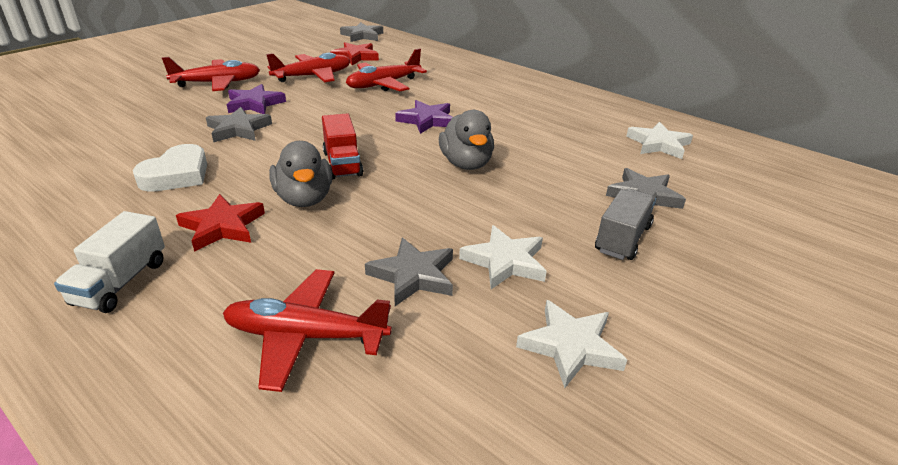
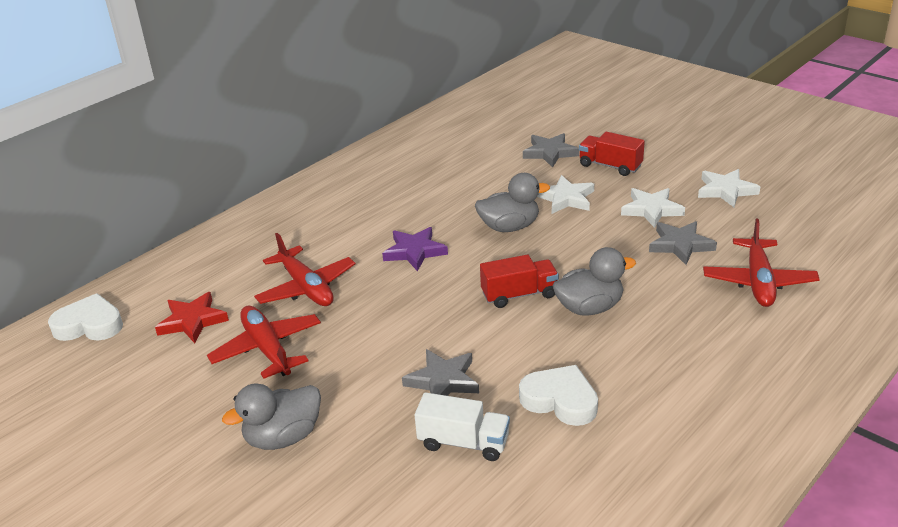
camera: 85 degrees left, 0 degrees up
white truck [54,211,165,313] -> white truck moved to [415,392,510,461]
red plane [162,57,260,91] -> grey duck [222,383,321,450]
red star [176,194,265,252] -> none
purple star [227,84,286,114] -> none
grey star [340,22,383,42] -> white heart [48,293,123,341]
grey truck [595,189,656,260] -> red truck [579,132,645,176]
white star [626,122,693,159] -> white star moved to [537,175,594,214]

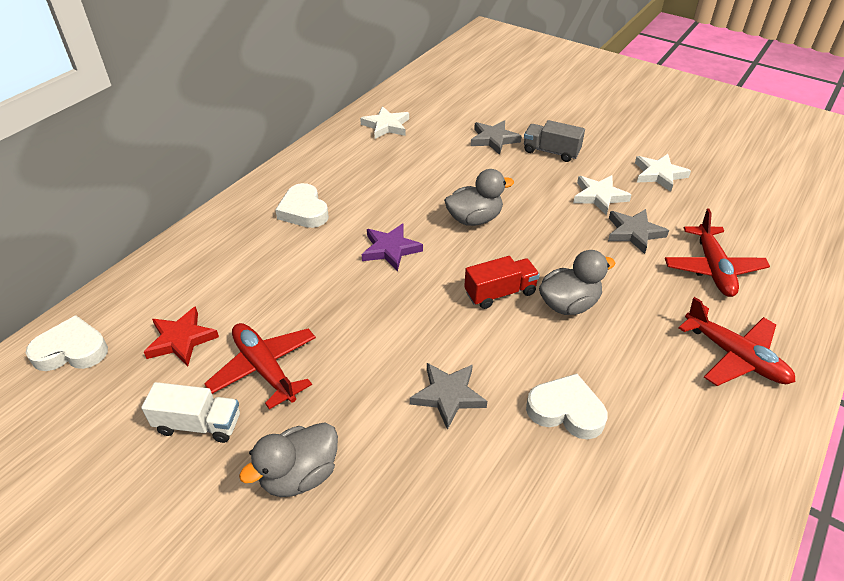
camera: 10 degrees left, 10 degrees up
red plane [254,233,355,306] -> red plane moved to [679,297,795,386]
white truck [415,392,510,461] -> white truck moved to [141,382,240,443]
white star [537,175,594,214] -> white star moved to [360,106,409,139]
red truck [579,132,645,176] -> grey truck [524,120,585,162]
none -> white heart [275,183,329,228]

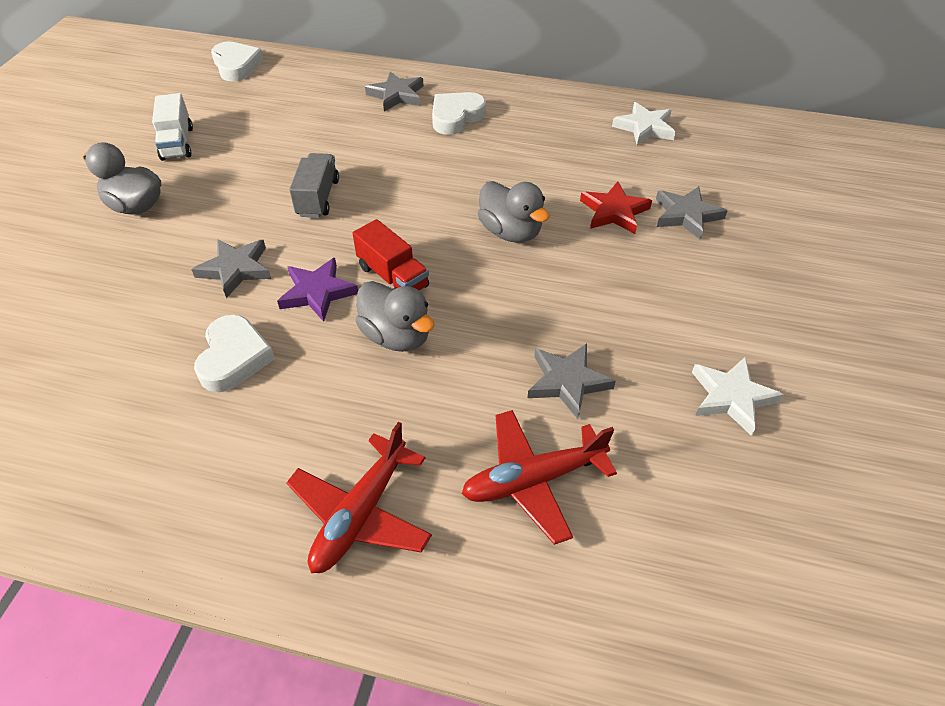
camera: 70 degrees right, 5 degrees up
red star [144,306,219,366] -> red star moved to [580,181,652,234]
red plane [204,323,316,409] -> none
purple star [362,224,423,271] -> purple star moved to [277,258,358,322]
grey truck [524,120,585,162] -> grey truck moved to [289,153,339,218]
white star [573,175,631,215] -> none
none -> grey star [365,71,423,112]

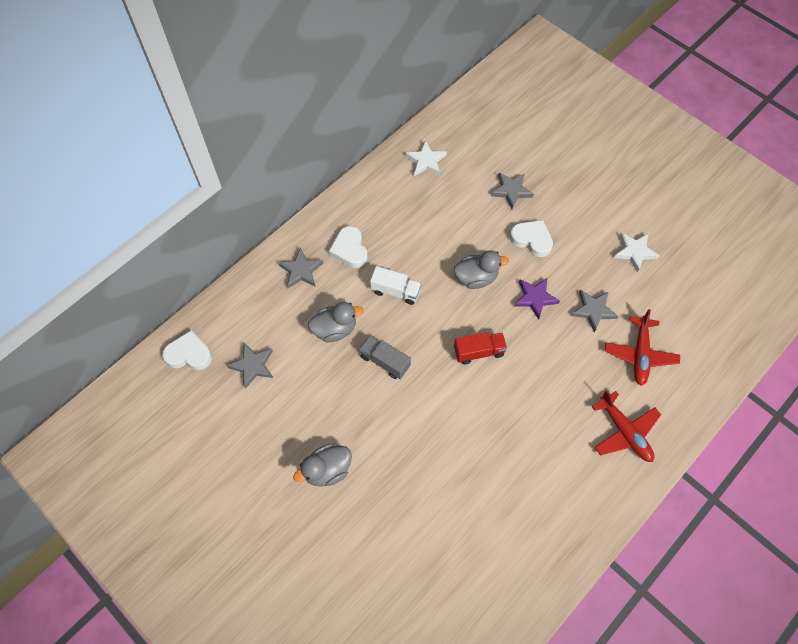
camera: 60 degrees left, 15 degrees up
white truck [152,93,193,161] -> white truck moved to [370,266,421,305]
grey star [191,239,271,298] -> grey star moved to [227,343,273,389]
white heart [194,315,275,392] -> white heart moved to [510,220,553,257]
purple star [277,258,358,322] -> purple star moved to [514,278,560,320]
grey duck [356,281,435,352] -> grey duck moved to [308,302,364,342]
red star [580,181,652,234] -> none

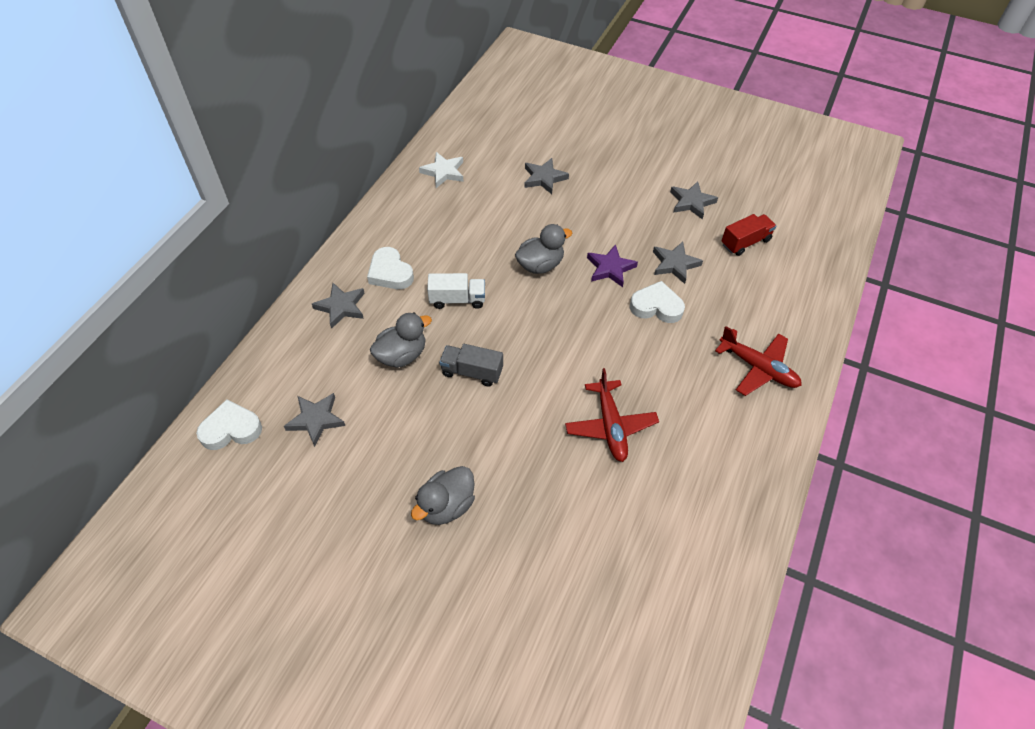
camera: 20 degrees left, 10 degrees down
red truck [454,332,507,364] -> red truck moved to [721,214,776,256]
white heart [510,220,553,257] -> white heart moved to [630,281,685,323]
red plane [605,309,680,386] -> red plane moved to [565,368,659,462]
white star [614,233,660,273] -> grey star [670,181,718,220]

